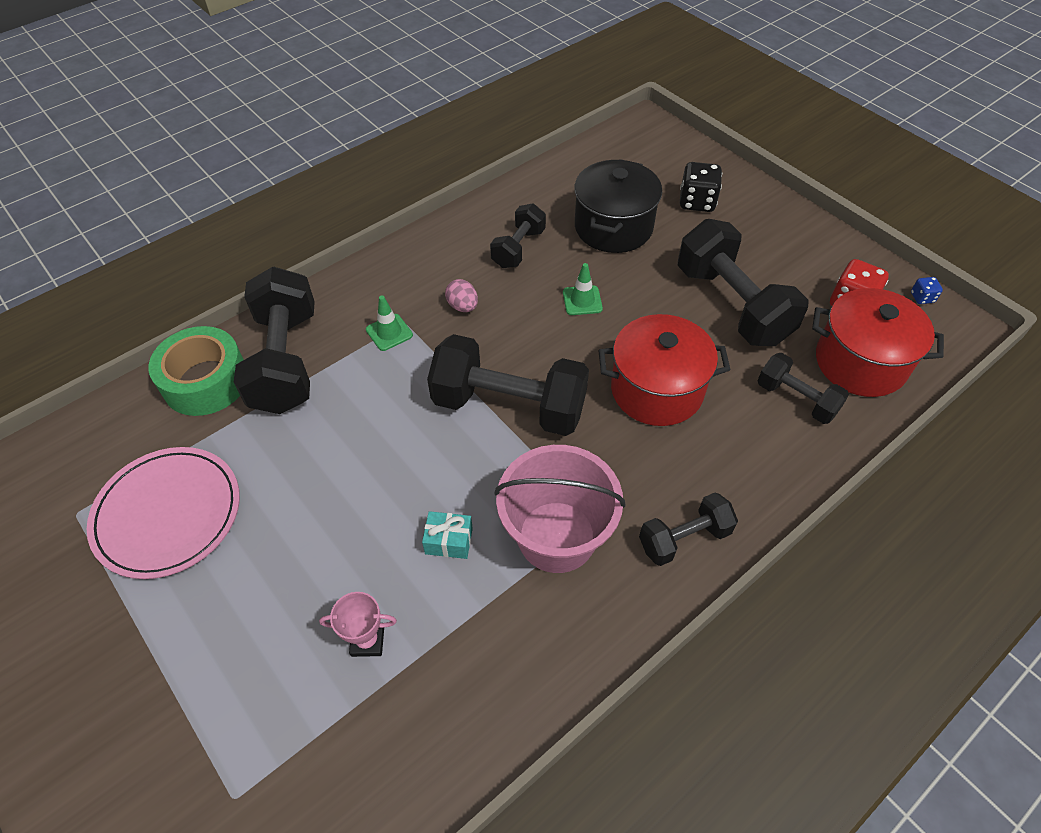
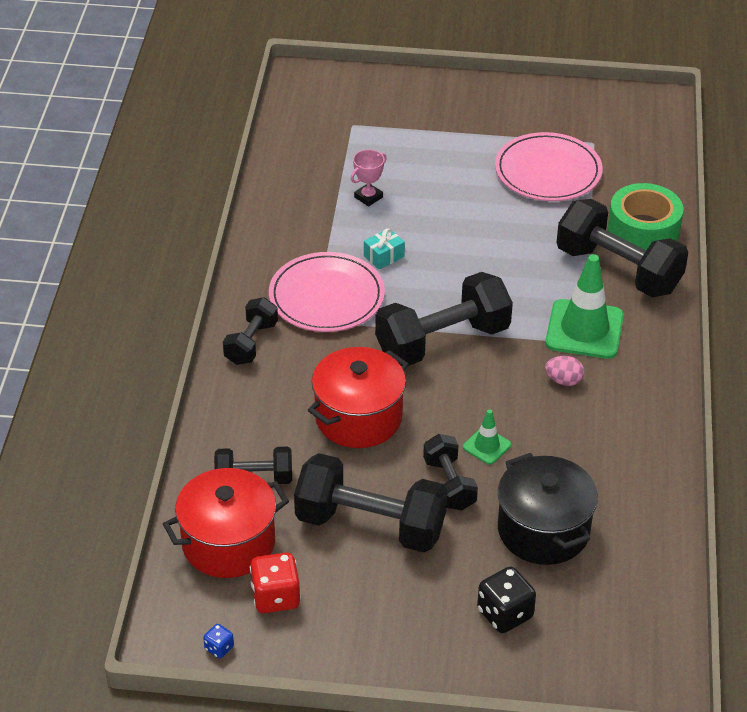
camera: 135 degrees right, 10 degrees down
green traffic cone [366,296,413,351] -> green traffic cone [545,254,624,359], size x2.03
black dumbbell [490,203,546,268] -> black dumbbell moved to [423,434,478,510]
pink bucket [494,445,625,573] -> pink plate [269,252,385,332]

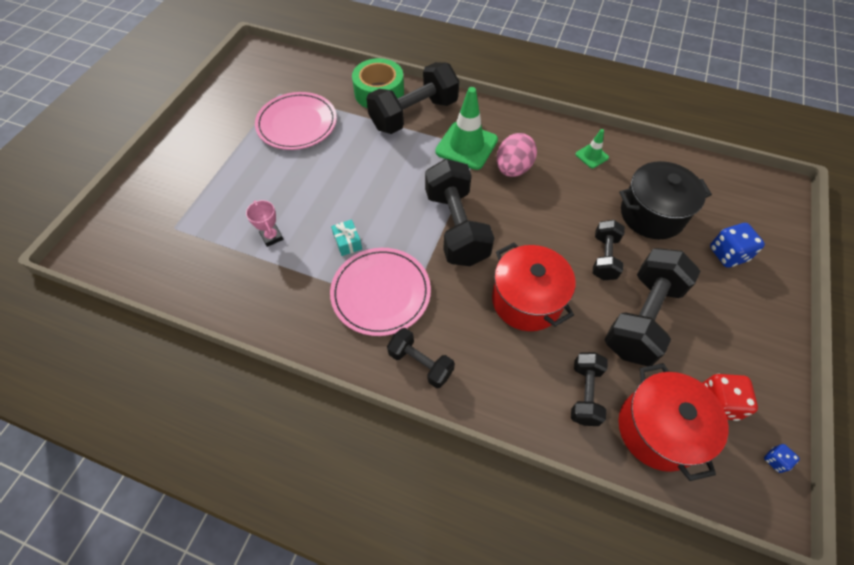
camera: 75 degrees left, 15 degrees up
black dumbbell [423,434,478,510] -> black dumbbell turned 75 degrees counterclockwise [593,220,625,280]
green traffic cone [463,409,511,465] -> green traffic cone moved to [576,129,609,168]
black dice [477,567,536,633] -> blue dice [710,223,765,268]
pink egg [545,356,584,386] -> pink egg [497,133,537,177], size x1.79

